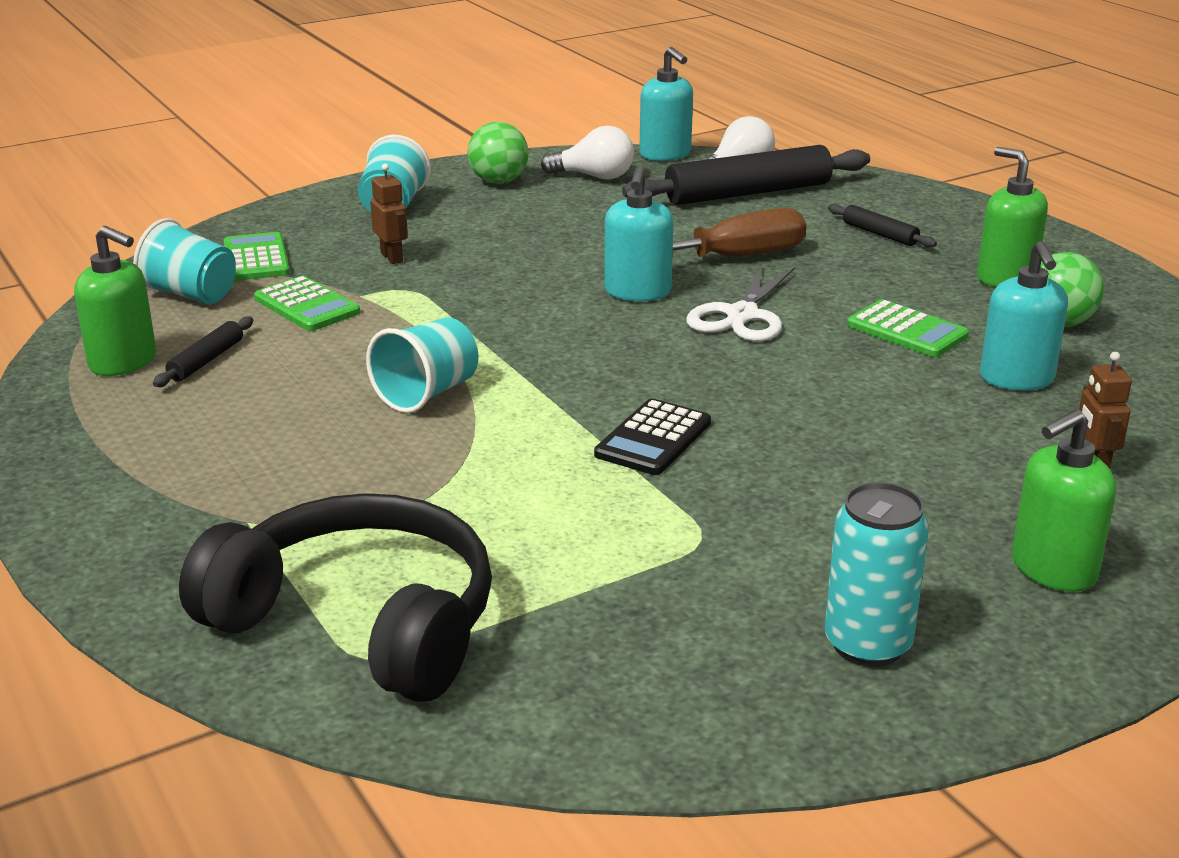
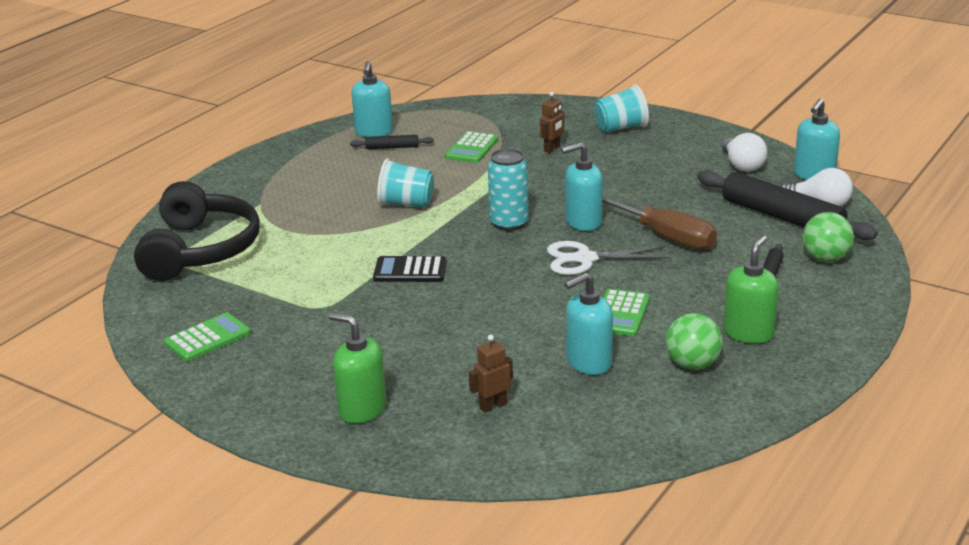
camera: 65 degrees right, 0 degrees up
green soap dispenser [74,226,156,376] -> turquoise soap dispenser [352,61,393,137]
turquoise cup [133,218,236,304] -> none
green calculator [224,232,290,281] -> green calculator moved to [164,313,251,362]
green ball [467,122,529,184] -> green ball moved to [802,212,854,262]
turquoise can [825,482,929,667] -> turquoise can moved to [488,149,529,231]

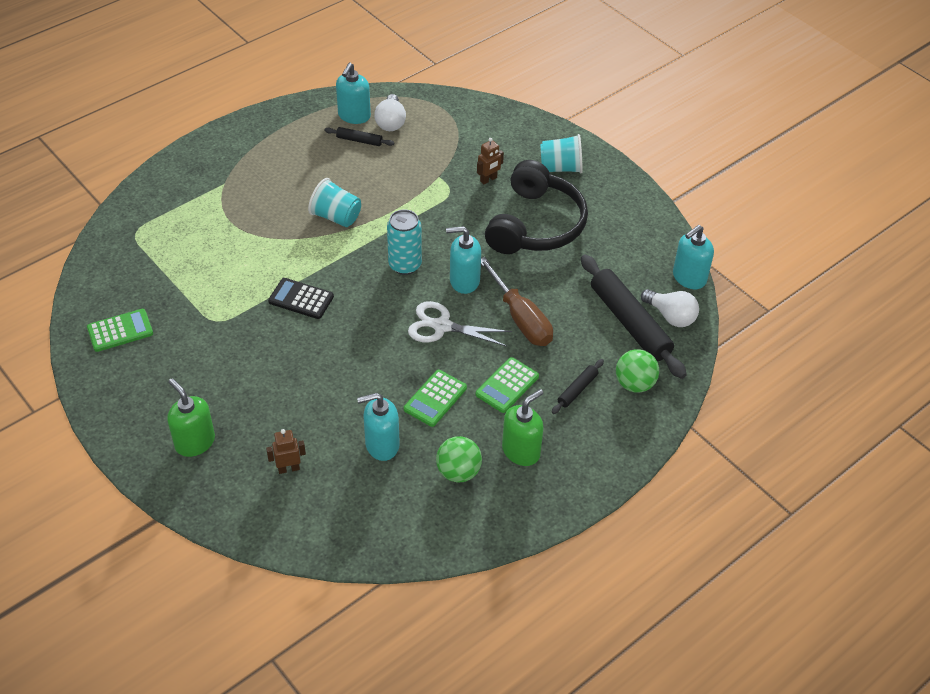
camera: 15 degrees right, 20 degrees up
black headphones [134,181,260,281] -> black headphones moved to [485,160,588,254]
green calculator [445,131,498,163] -> green calculator moved to [476,357,539,413]
white light bulb [721,133,767,172] -> white light bulb moved to [374,94,406,131]

